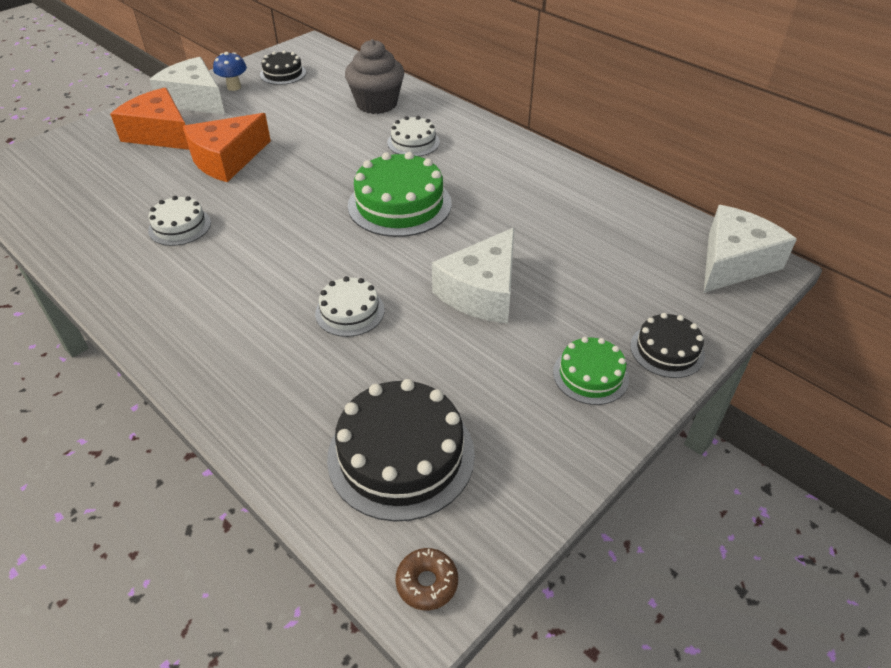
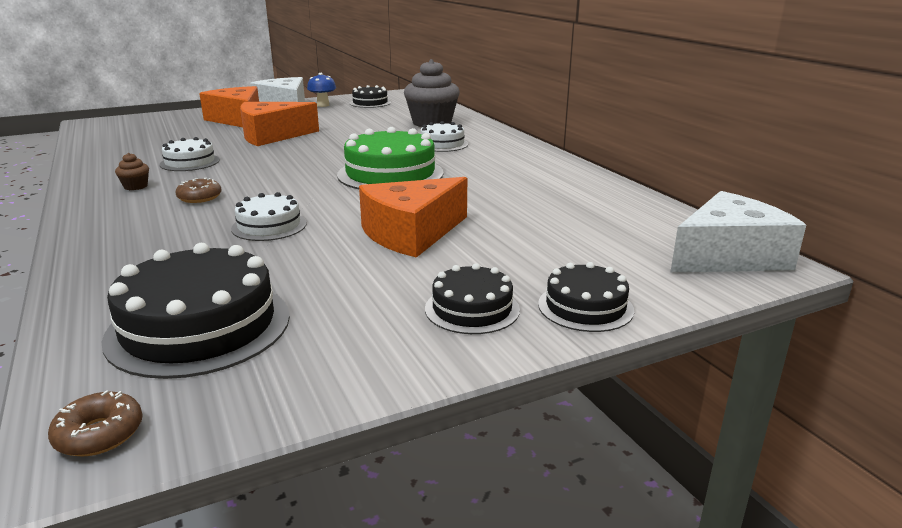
camera: 20 degrees right, 20 degrees down
white cheese [432,228,514,324] -> orange cheese [359,177,467,258]
green cake [553,337,629,405] -> black cake [425,263,520,334]
none -> brown cupcake [115,153,149,190]
none -> brown donut [175,178,221,203]

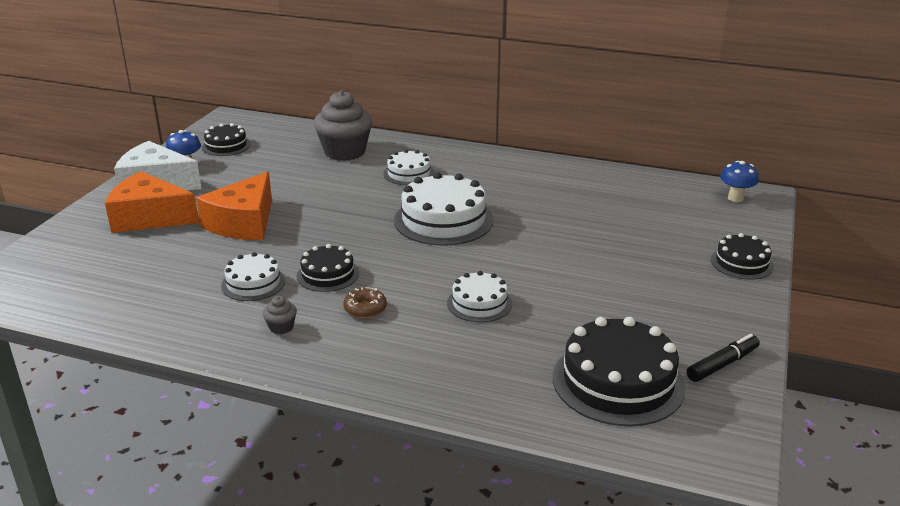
camera: 45 degrees left, 5 degrees up
brown donut [48,390,142,457] -> none
brown cupcake [115,153,149,190] -> grey cupcake [263,296,297,334]
green cake [337,127,444,189] -> white cake [394,172,494,246]
orange cheese [359,177,467,258] -> none
black cake [425,263,520,334] -> black cake moved to [297,244,359,292]
white cheese [671,191,806,272] -> blue mushroom [720,161,759,202]
none -> black marker [687,334,760,382]

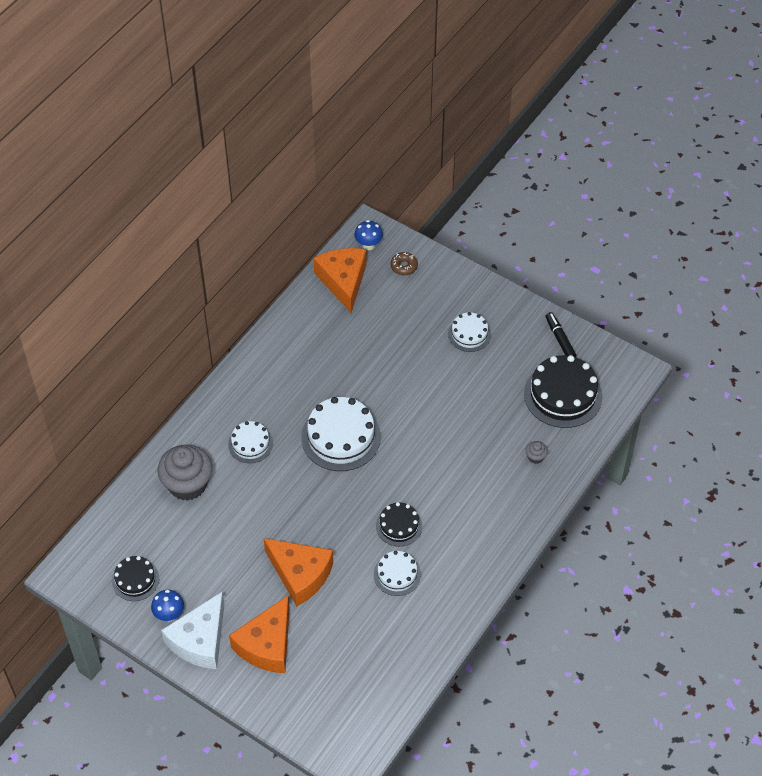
camera: 75 degrees left, 25 degrees up
grey cupcake [263,296,297,334] -> grey cupcake moved to [526,441,548,464]
brown donut [343,287,387,318] -> brown donut moved to [390,252,418,275]
white cake [447,271,512,322] -> white cake moved to [448,312,491,352]
black cake [711,233,774,280] -> none
none -> orange cheese [313,248,367,313]

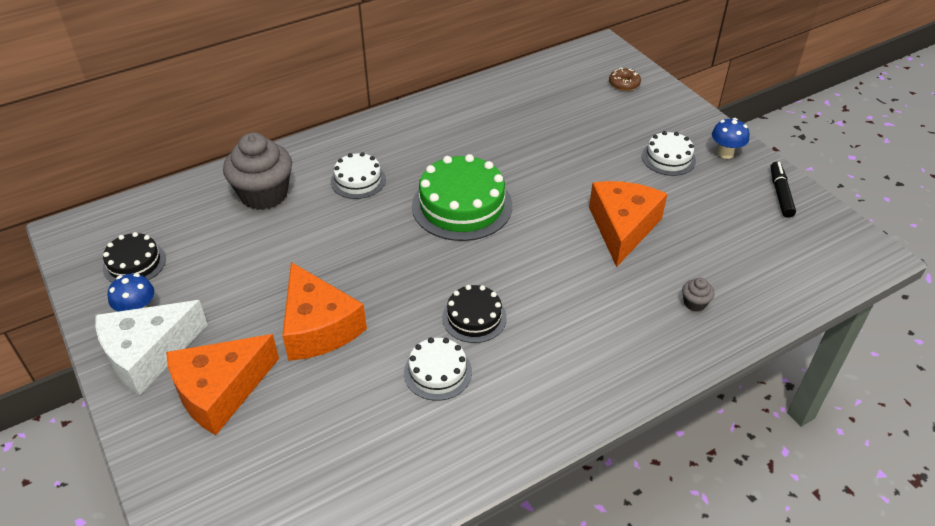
camera: 25 degrees right, 10 degrees down
white cake [301,397,381,471] -> green cake [412,154,512,241]
orange cheese [313,248,367,313] -> orange cheese moved to [589,181,667,267]
blue mushroom [354,220,383,250] -> blue mushroom moved to [712,118,750,159]
black cake [524,355,603,428] -> none

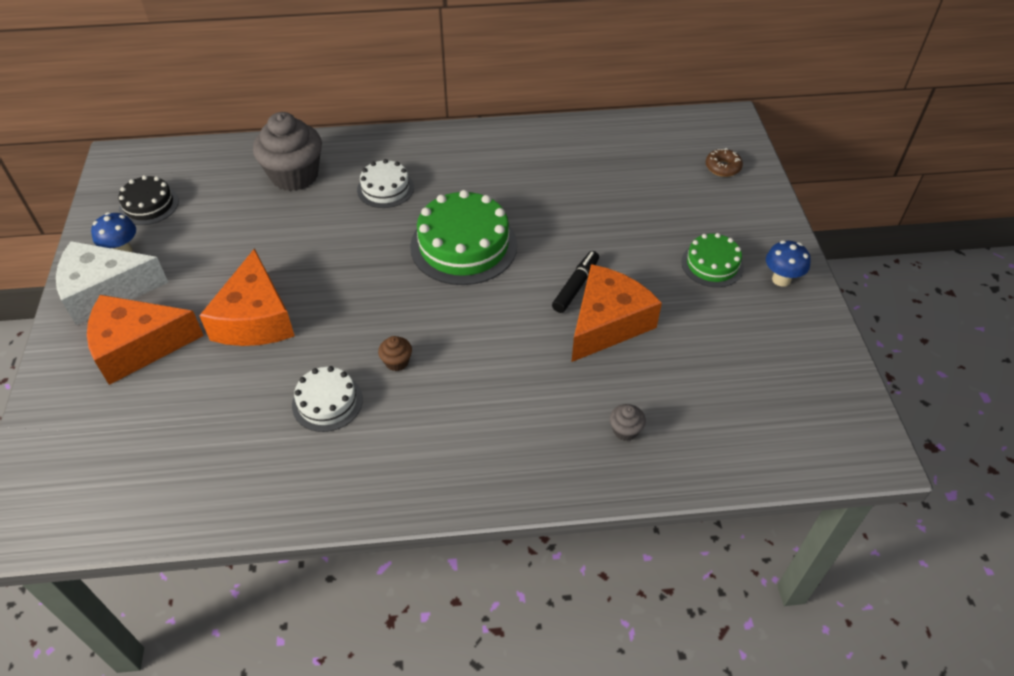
camera: 25 degrees right, 5 degrees up
black cake [442,285,507,343] -> brown cupcake [378,336,412,371]
white cake [642,131,696,176] -> green cake [681,233,744,287]
black marker [771,162,796,218] -> black marker moved to [552,251,599,313]

